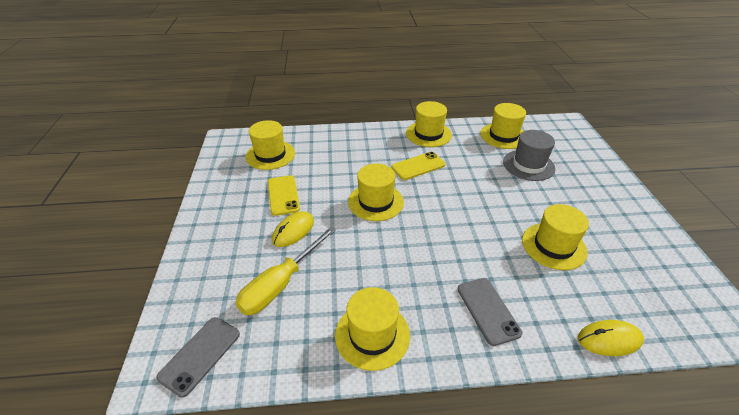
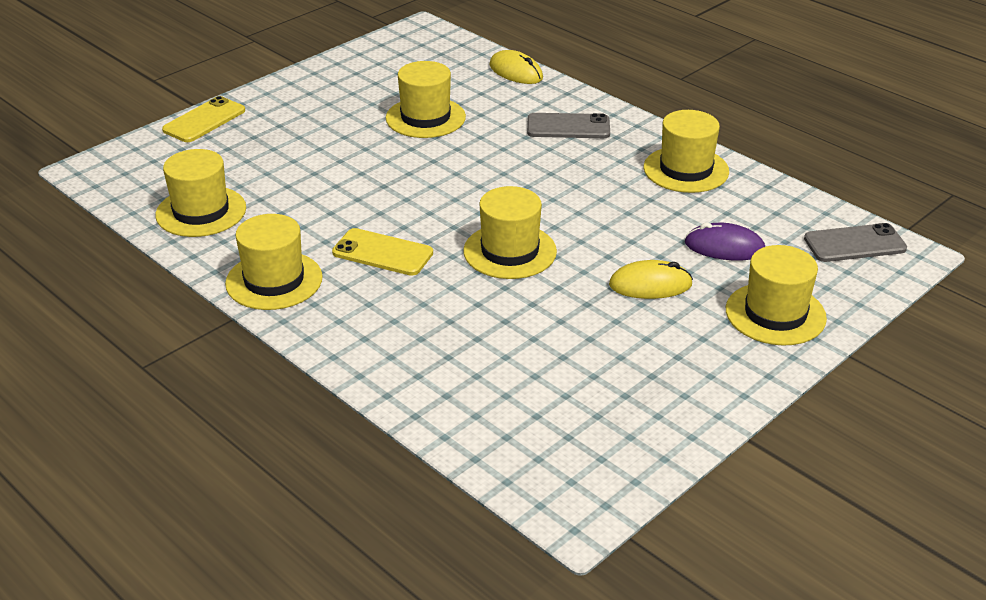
camera: 130 degrees left, 5 degrees down
yellow screwdriver [235,227,336,315] -> purple mouse [685,222,765,260]
yellow hat [246,120,295,170] -> yellow hat moved to [726,245,827,346]
yellow phone [268,175,300,216] -> yellow phone moved to [162,96,245,142]
grey phone [457,278,522,346] -> grey phone turned 60 degrees clockwise [527,113,610,138]
grey hat [503,130,555,181] -> none

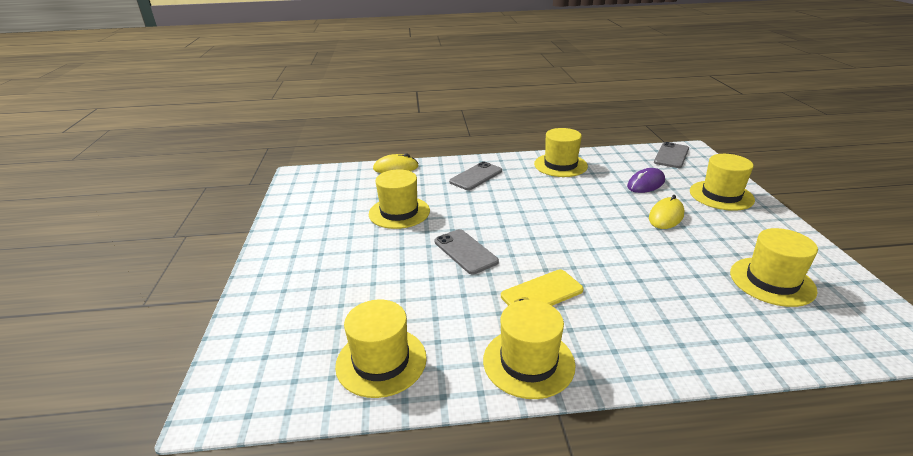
camera: 50 degrees left, 5 degrees down
yellow phone [162,96,245,142] -> none
yellow hat [463,186,557,279] -> yellow hat moved to [730,228,818,307]
none -> grey phone [435,229,499,274]

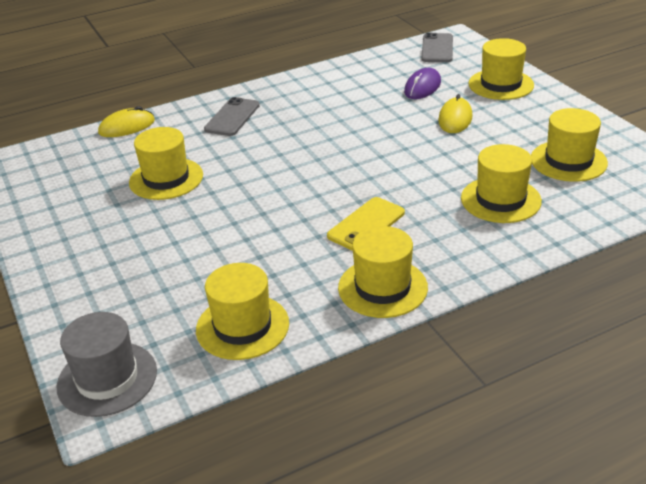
camera: 20 degrees left, 5 degrees up
grey phone [435,229,499,274] -> none
yellow hat [534,128,588,177] -> yellow hat moved to [461,144,542,223]
none -> grey hat [57,312,157,417]

